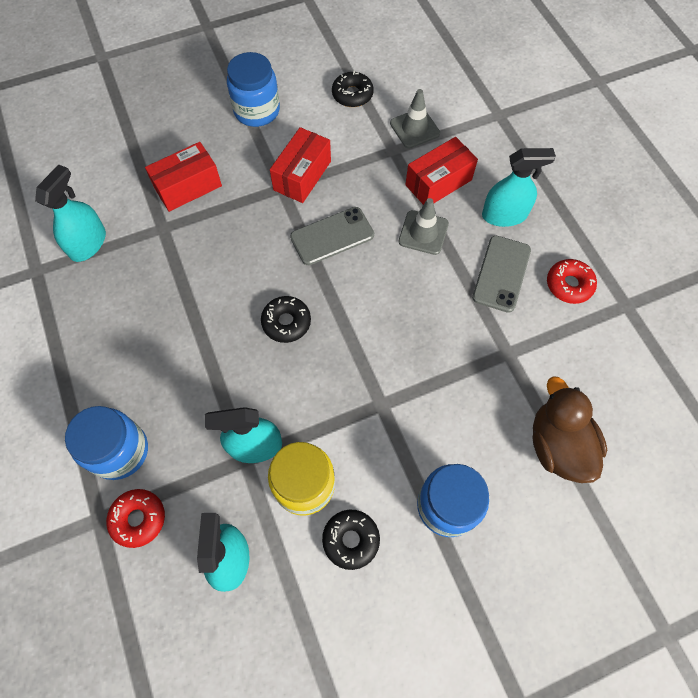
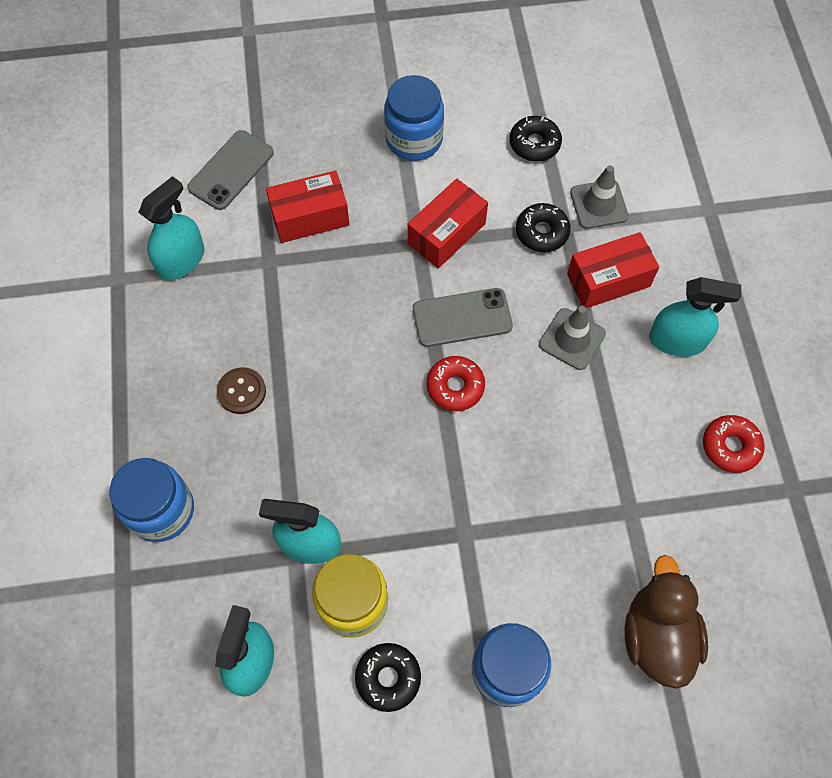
camera: 15 degrees right, 0 degrees up
red donut [106,489,165,548] -> red donut moved to [427,356,485,411]
black donut [261,296,311,343] -> black donut moved to [516,203,571,252]
grey phone [472,236,531,313] -> grey phone moved to [187,130,274,210]
none -> brown button [217,367,266,414]

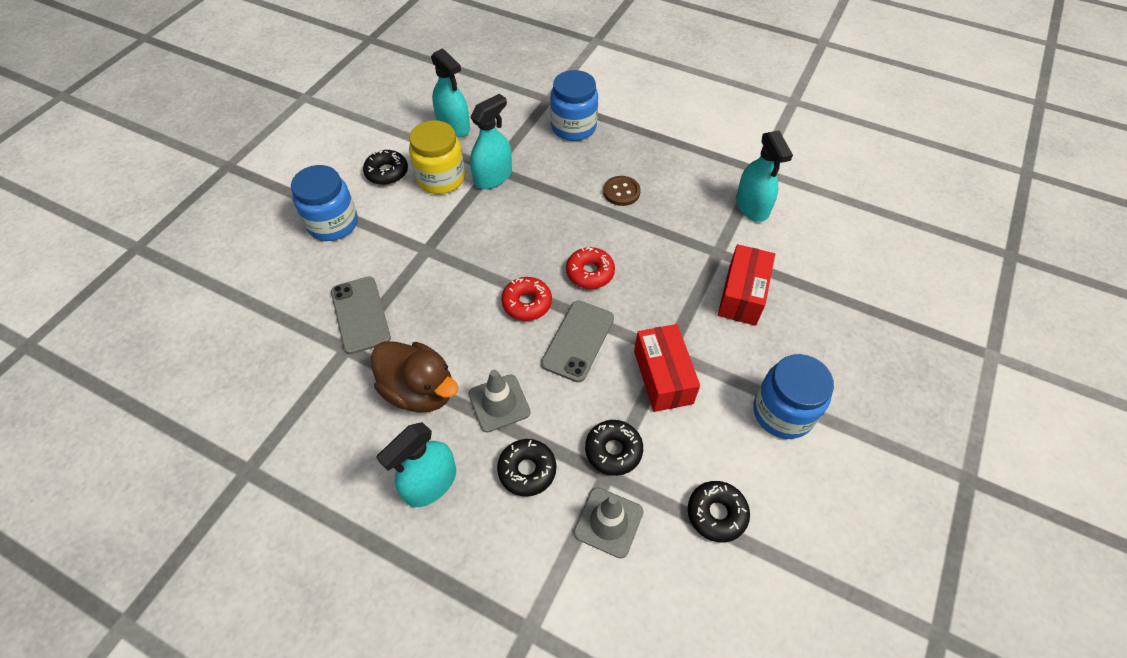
camera: 125 degrees right, 10 degrees down
grey phone [187,130,274,210] -> grey phone moved to [331,276,391,354]
red box [567,232,659,308] -> black donut [497,439,556,497]
brown duck [624,555,708,689] -> brown duck moved to [371,341,458,413]
red donut [703,415,765,473] -> red donut moved to [566,247,615,289]

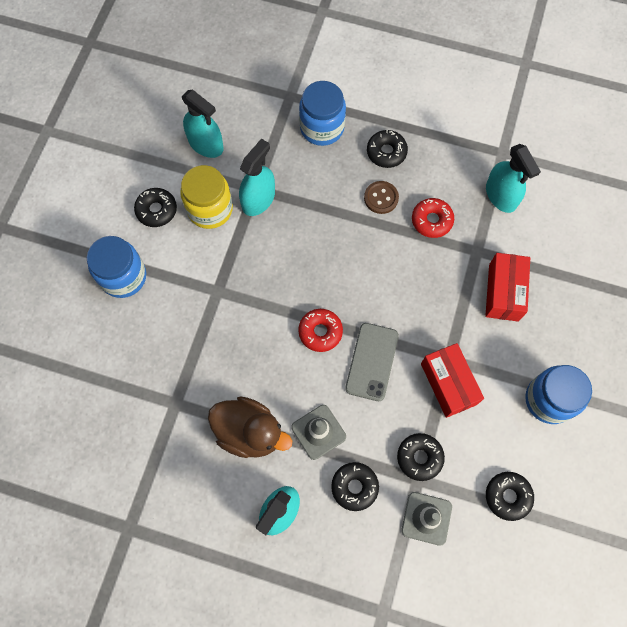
camera: 10 degrees left, 15 degrees up
grey phone [331,276,391,354] -> none
red donut [566,247,615,289] -> red donut moved to [412,198,454,238]
none -> black donut [367,130,408,168]

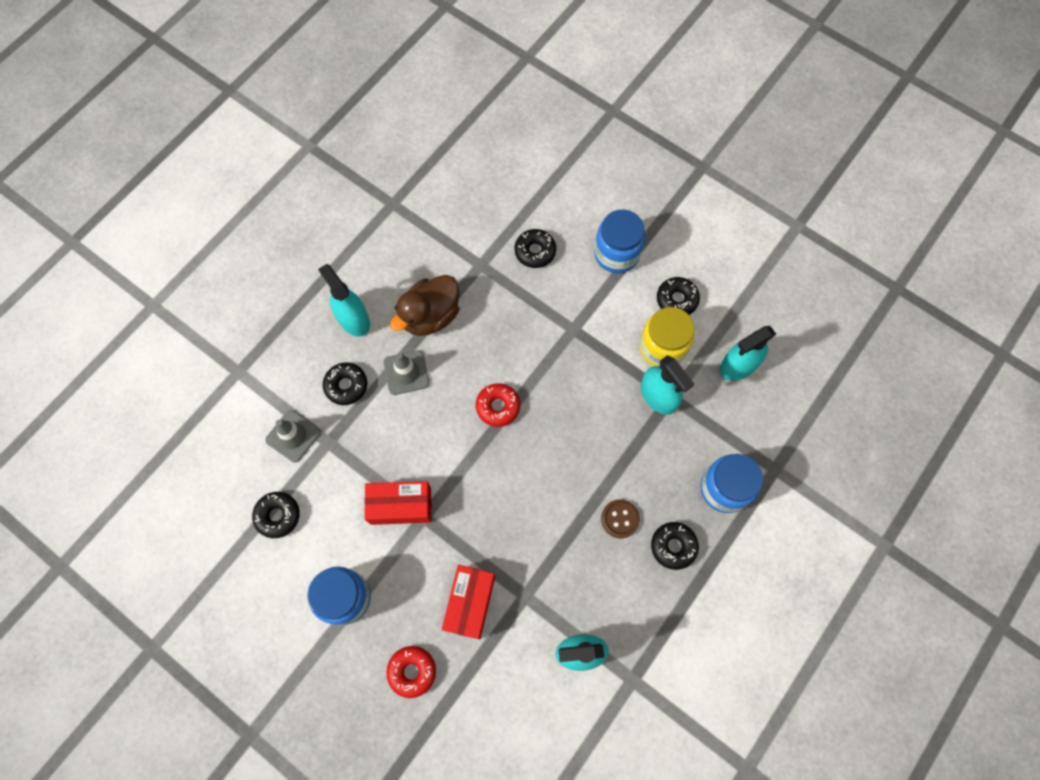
camera: 110 degrees right, 0 degrees up
grey phone [345,323,399,401] -> none
black donut [397,433,445,481] -> black donut moved to [515,229,556,268]
red donut [412,198,454,238] -> red donut moved to [386,646,436,698]
red box [485,253,530,322] -> red box turned 75 degrees clockwise [442,565,495,639]

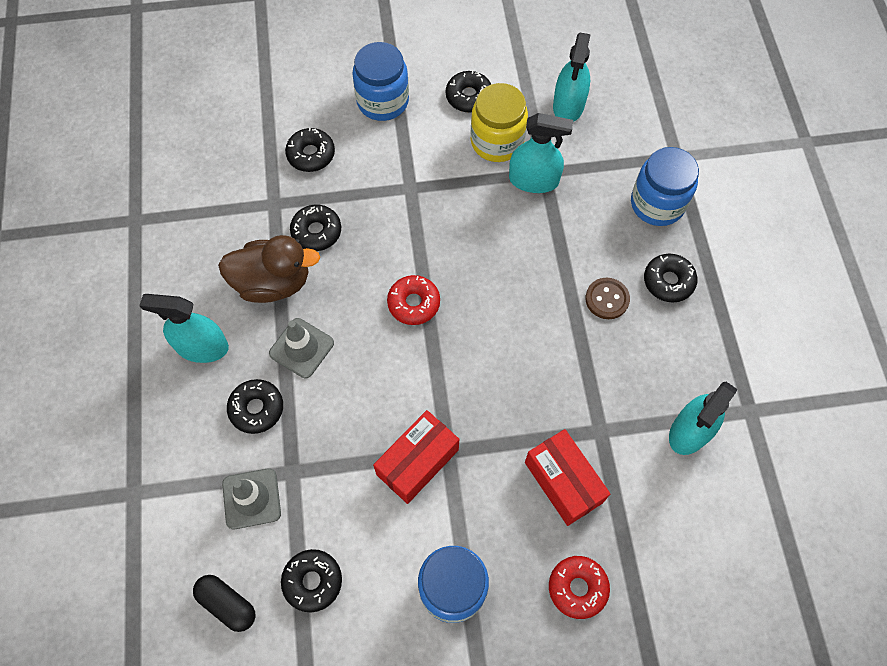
camera: 45 degrees left, 5 degrees down
brown duck [390,275,459,336] -> brown duck turned 90 degrees counterclockwise [218,235,320,303]
none -> black capsule [193,575,256,632]
none -> black donut [290,205,341,251]

